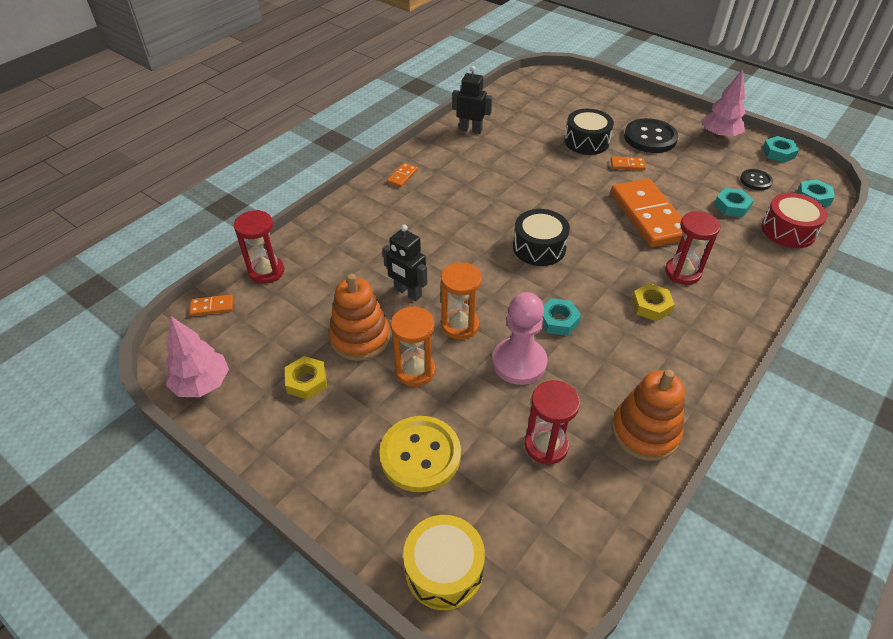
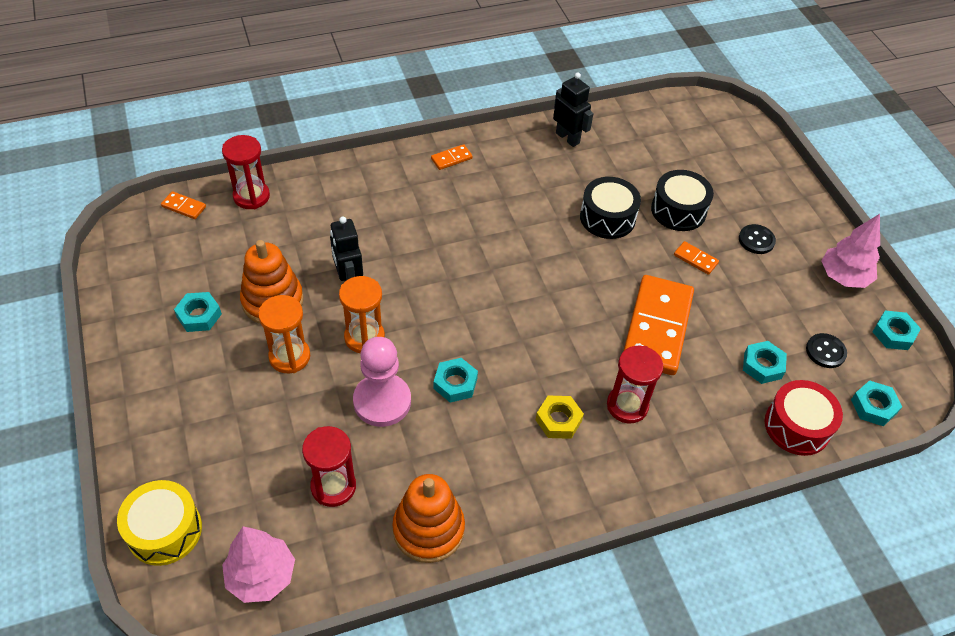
camera: 30 degrees right, 5 degrees up
pink tree [166,316,229,397] -> pink tree moved to [222,526,295,603]
yellow nut [285,356,327,400] -> turquoise nut [174,292,222,332]
yellow button [379,416,461,492] -> none
black drum [513,209,570,266] -> black drum moved to [580,177,641,239]
black button [624,118,678,153] -> black button [739,224,776,254], size x0.54

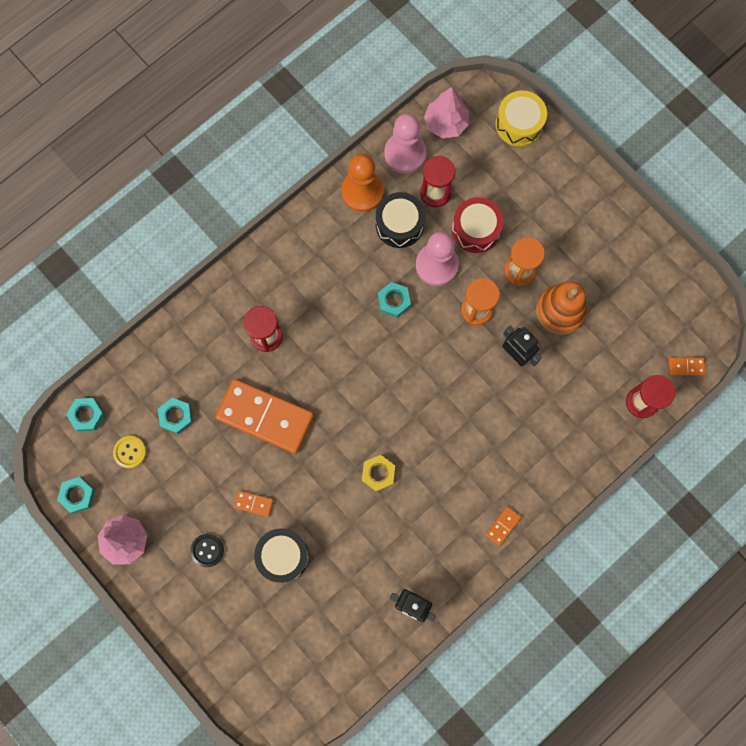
camera: 160 degrees right, 25 degrees up
turquoise nut [174,292,222,332] -> none
orange stacking toy [392,474,465,563] -> orange pawn [341,154,384,212]
yellow nut [536,396,584,439] -> yellow nut moved to [362,455,395,492]
black drum [580,177,641,239] -> black drum moved to [376,192,425,248]
orange domino [623,275,694,375] -> orange domino turned 60 degrees counterclockwise [215,379,314,454]
red drum [764,380,843,456] -> red drum moved to [452,197,504,253]
black button [806,333,847,368] -> yellow button [113,436,146,468]
none -> pink pawn [384,114,426,174]

